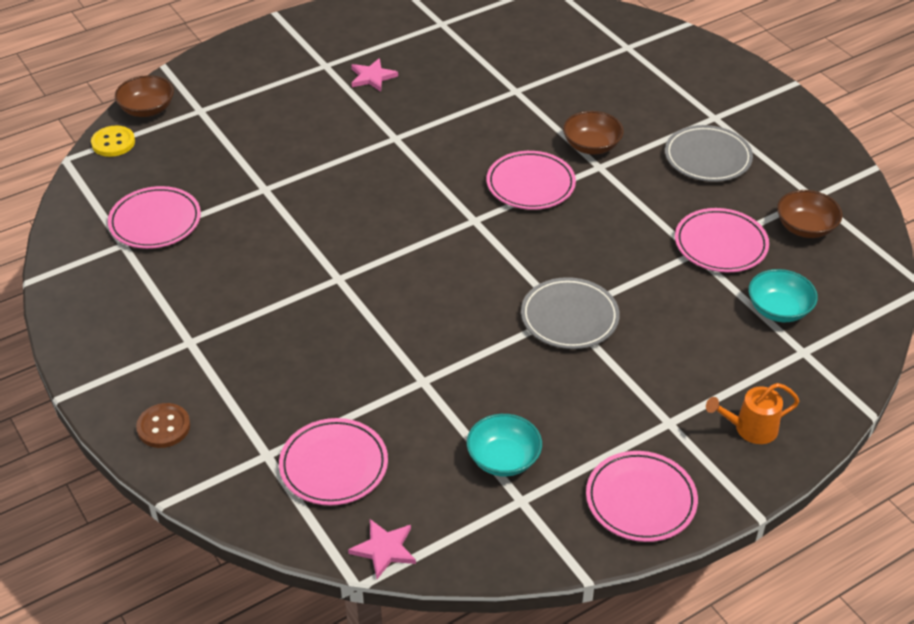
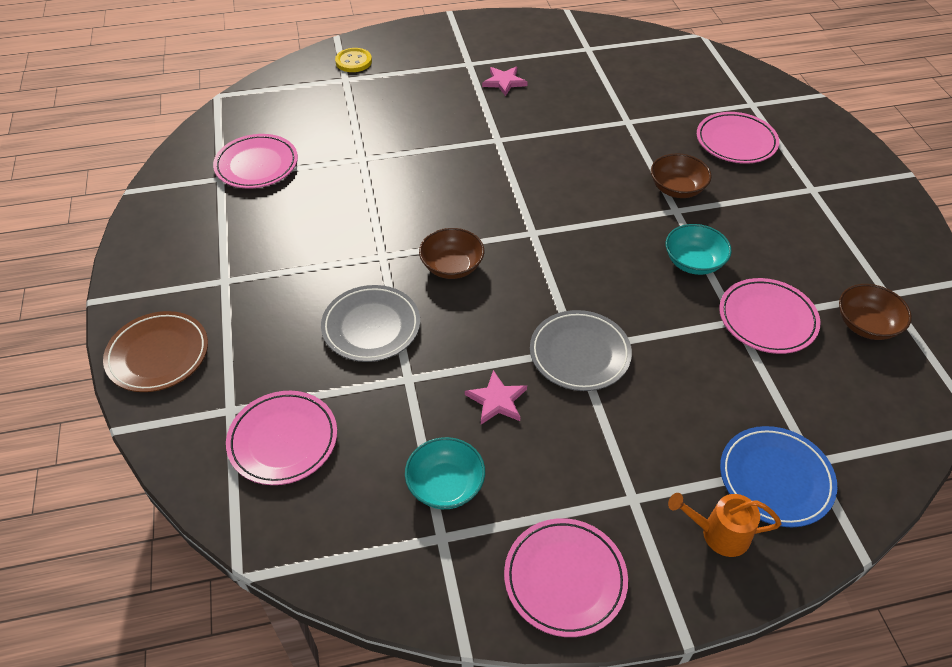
camera: 20 degrees right, 5 degrees up
yellow button [91,126,135,157] -> yellow button moved to [335,48,372,72]
brown bowl [115,75,174,117] -> brown bowl moved to [419,228,484,279]
brown button [136,403,190,448] -> brown plate [103,311,208,392]
pink star [348,519,416,579] -> pink star moved to [465,370,527,424]
pink plate [487,151,576,210] -> pink plate moved to [697,112,779,164]
grey plate [665,125,753,182] -> grey plate moved to [321,285,420,362]
turquoise bowl [748,269,818,322] -> turquoise bowl moved to [666,224,732,275]
none -> blue plate [720,426,838,527]

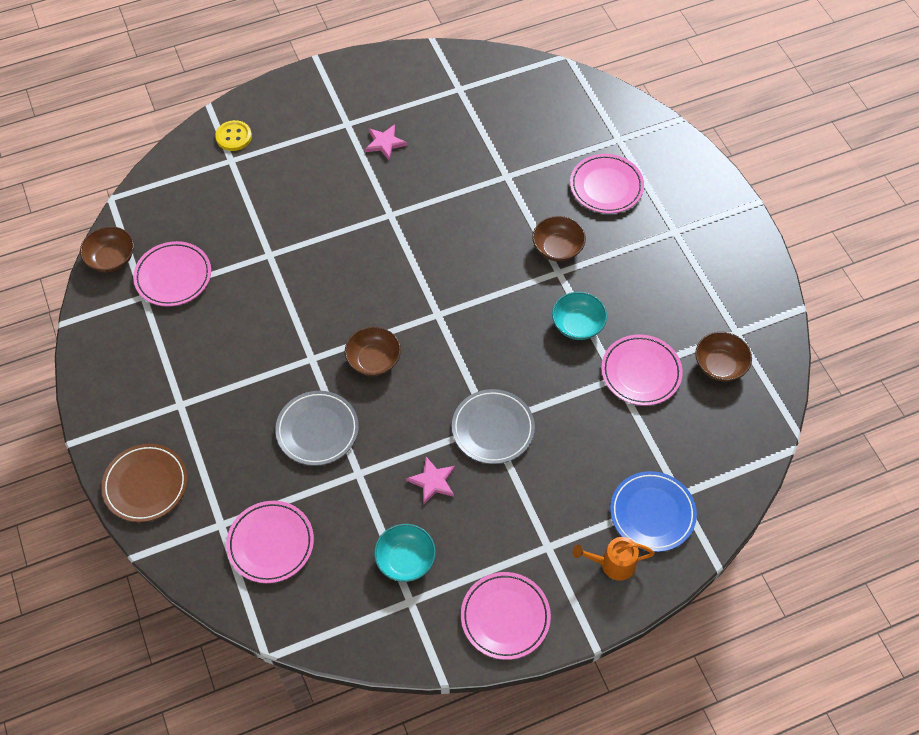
camera: 10 degrees left, 10 degrees up
none -> brown bowl [80,226,134,272]

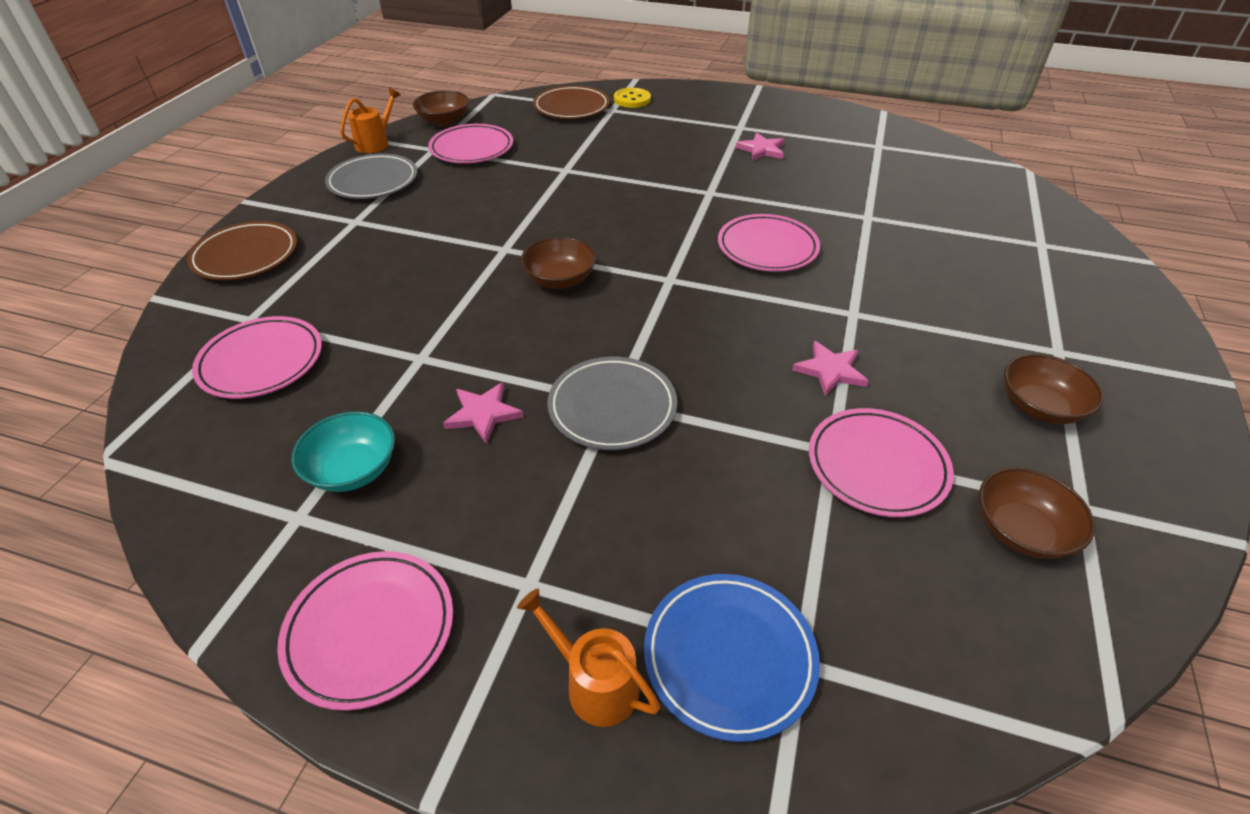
camera: 40 degrees right, 15 degrees down
grey plate [275,391,359,466] -> grey plate moved to [325,154,417,199]
brown bowl [532,216,586,262] -> brown bowl moved to [1004,354,1103,424]
turquoise bowl [552,292,607,340] -> pink star [792,341,868,396]
pink plate [570,154,644,213] -> pink plate moved to [718,214,820,272]
none -> orange watering can [340,88,401,153]
none -> brown plate [533,86,610,119]

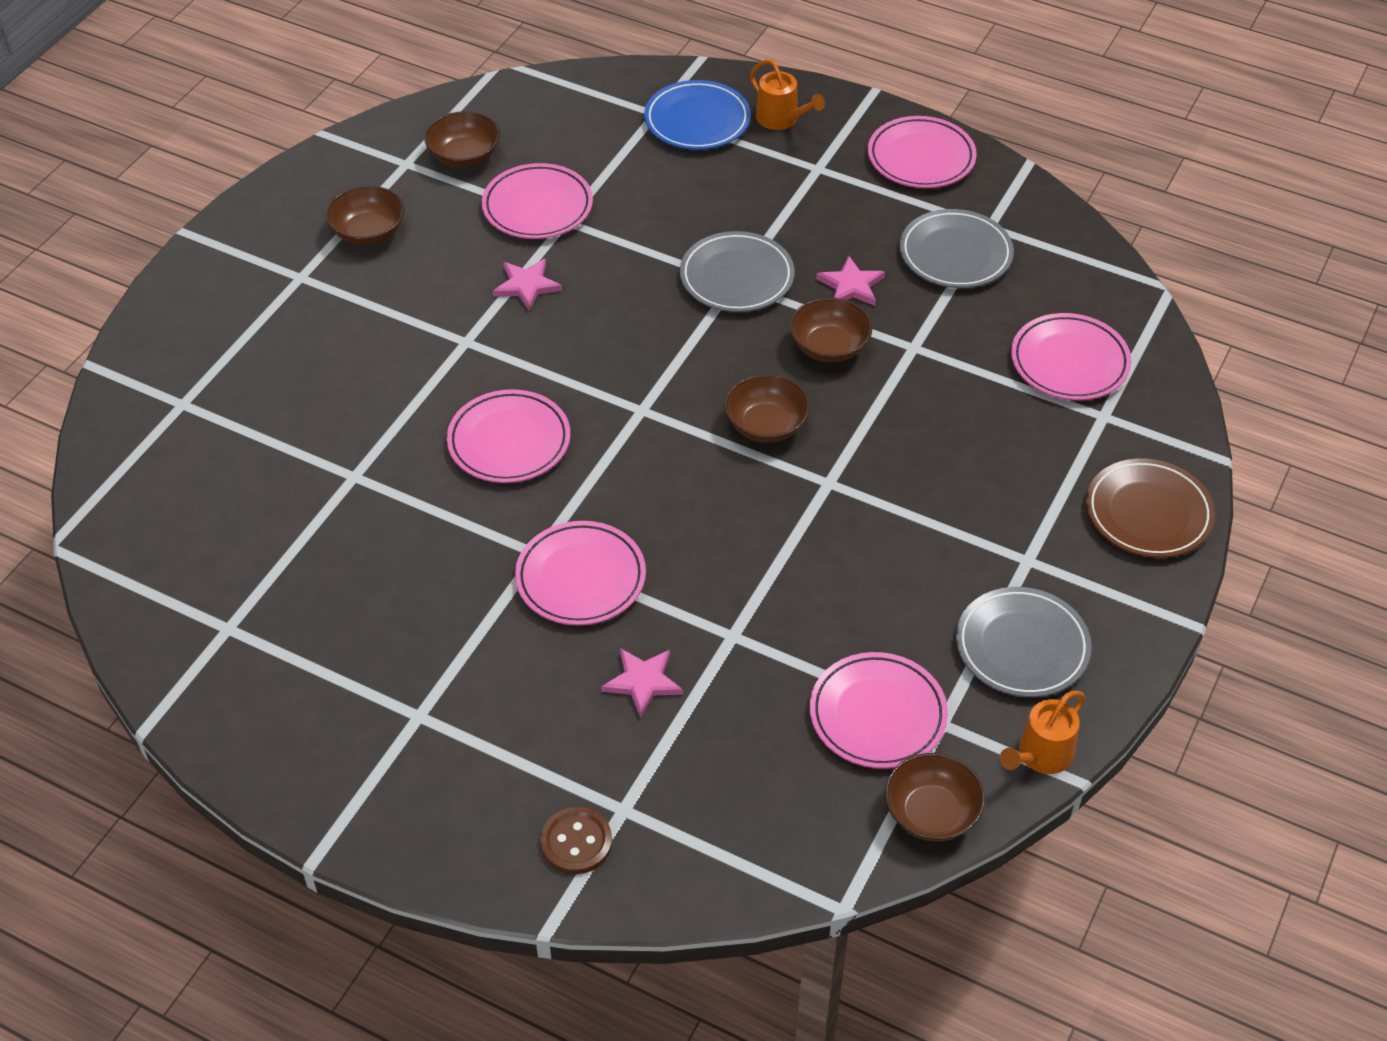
camera: 170 degrees left, 5 degrees up
turquoise bowl [292,411,395,492] -> grey plate [900,209,1014,288]
brown plate [533,86,610,119] -> none
yellow button [614,88,651,108] -> brown button [540,807,612,874]
pink star [736,133,785,161] -> pink star moved to [601,648,683,718]
none -> pink plate [515,521,646,625]
none -> brown bowl [790,298,872,363]

